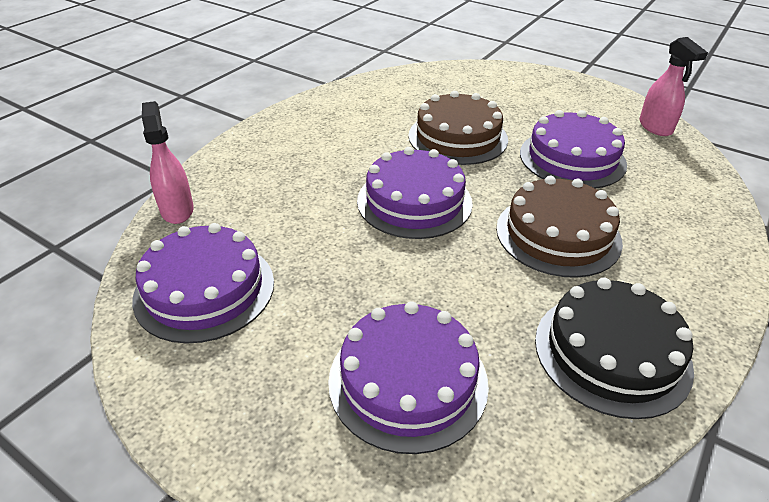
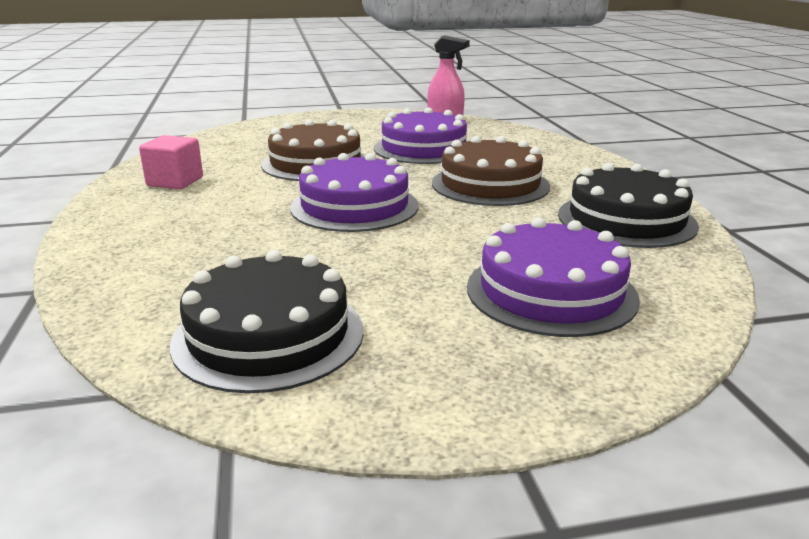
camera: 45 degrees left, 15 degrees down
purple cake [132,223,274,344] -> black cake [170,250,364,393]
pink spray bottle [142,101,194,224] -> none
none -> pink cube [139,135,203,189]

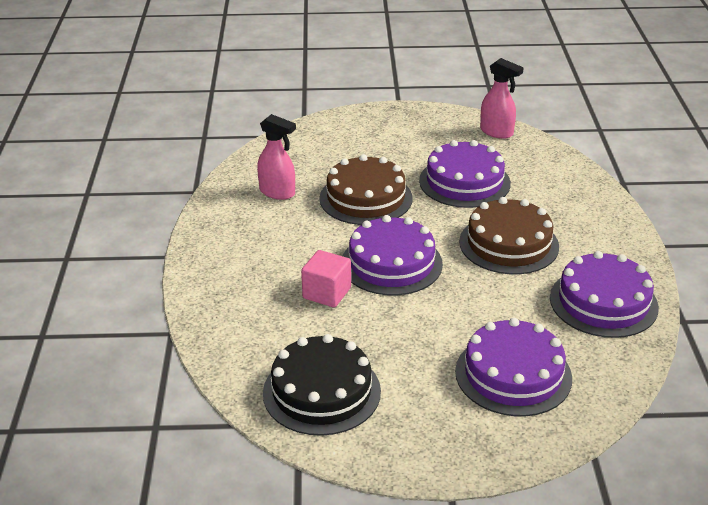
camera: 10 degrees right, 10 degrees up
pink cube [139,135,203,189] -> pink cube moved to [301,250,351,307]
black cake [558,163,699,248] -> purple cake [550,251,659,338]
none -> pink spray bottle [257,114,296,200]

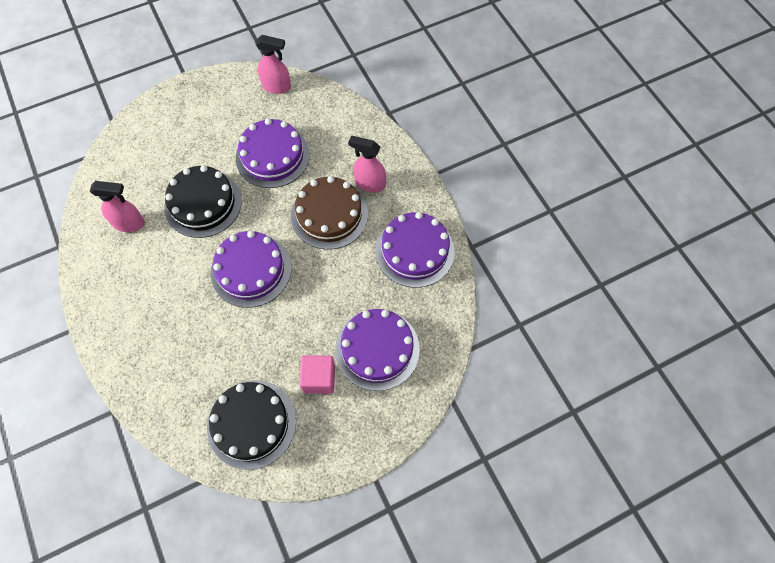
camera: 25 degrees left, 30 degrees up
pink cube [301,250,351,307] -> pink cube moved to [299,355,335,394]
brown cake [319,154,413,225] -> black cake [164,165,242,238]
none -> pink spray bottle [348,136,386,193]

